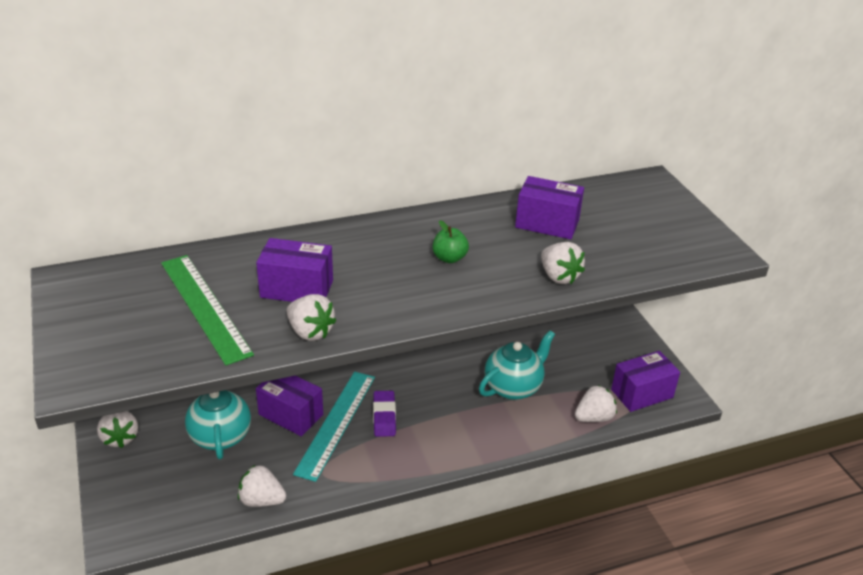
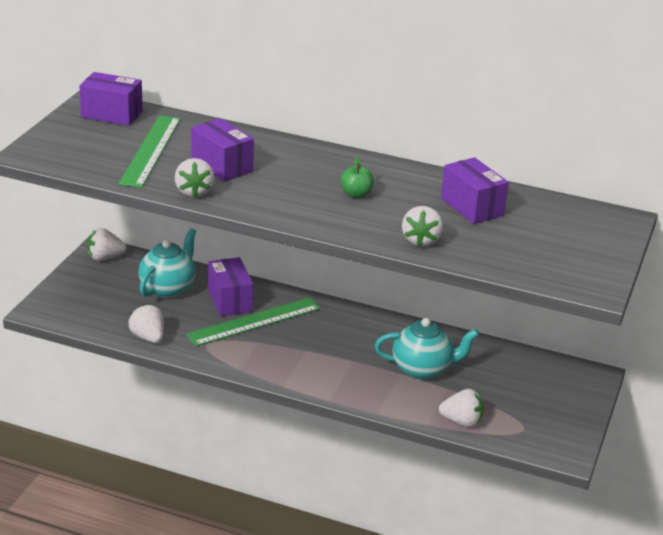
camera: 40 degrees right, 5 degrees down
white strawberry [97,411,138,448] -> white strawberry turned 60 degrees clockwise [87,228,126,261]
turquoise ruler [293,372,375,482] -> green ruler [186,297,321,346]
purple eraser [373,391,396,437] -> none
purple box [611,351,680,412] -> purple box moved to [79,72,143,126]

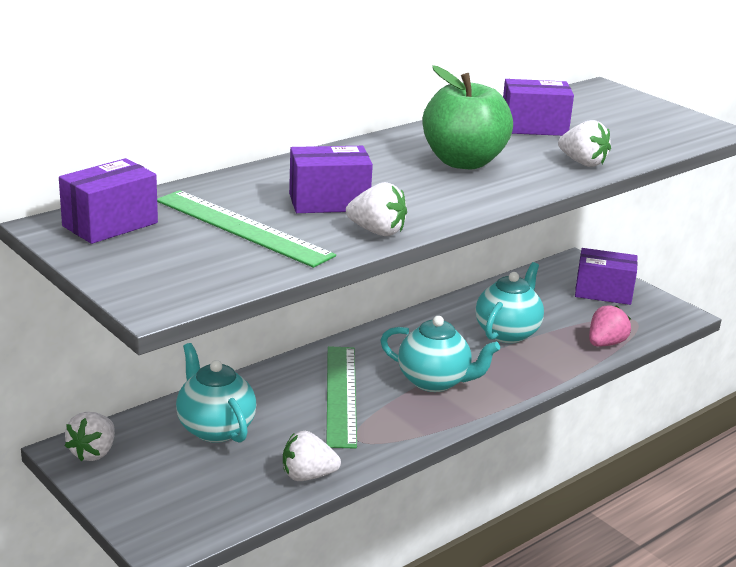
camera: 60 degrees left, 5 degrees down
purple box [208,257,253,316] -> purple box moved to [575,248,638,305]
green apple [340,157,374,198] -> green apple [423,65,513,169], size x2.22
white strawberry [439,389,484,428] -> pink strawberry [589,305,631,346]
none -> turquoise teapot [380,316,500,392]

